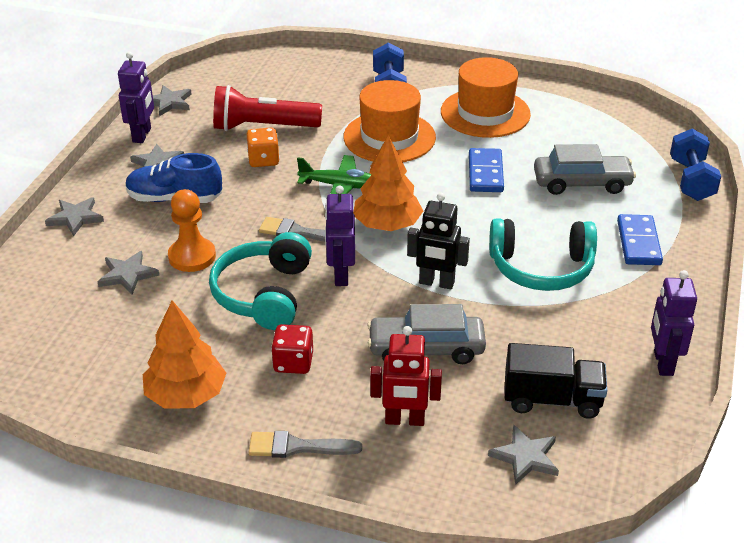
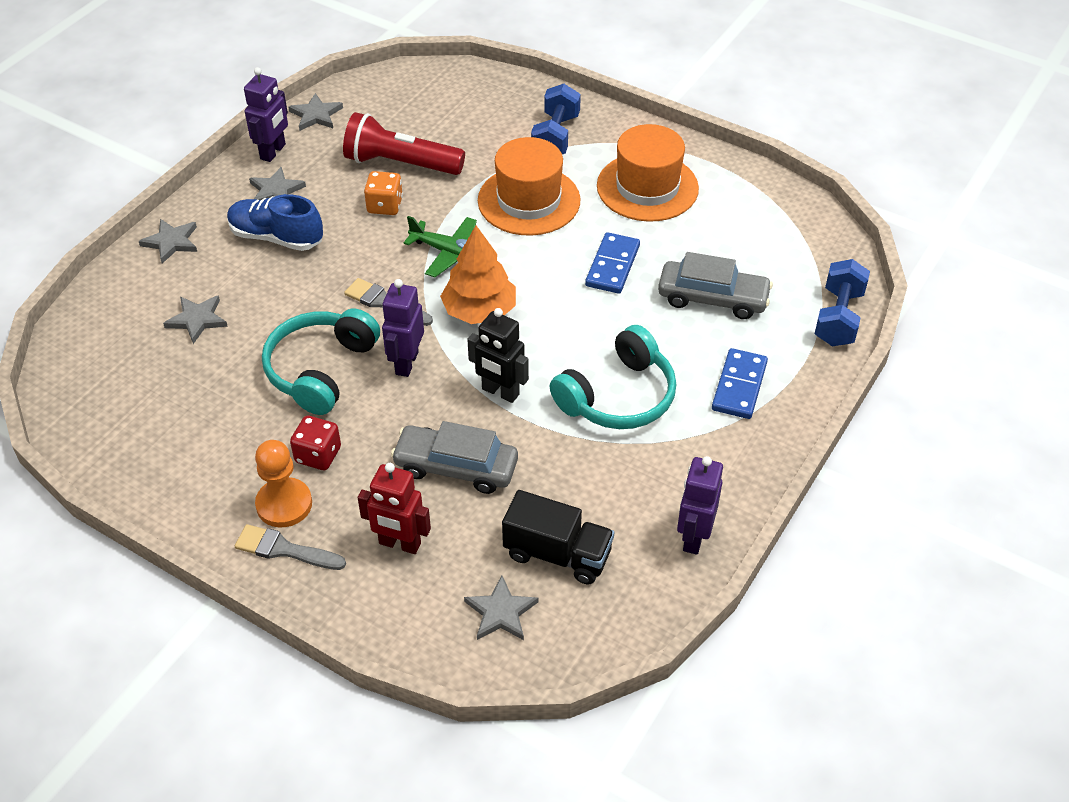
camera: 15 degrees right, 10 degrees up
orange tree [143,300,226,409] -> none
orange pawn [168,189,216,272] -> orange pawn moved to [255,440,312,527]
turquoise headphones [489,218,597,291] -> turquoise headphones turned 60 degrees counterclockwise [550,325,676,429]

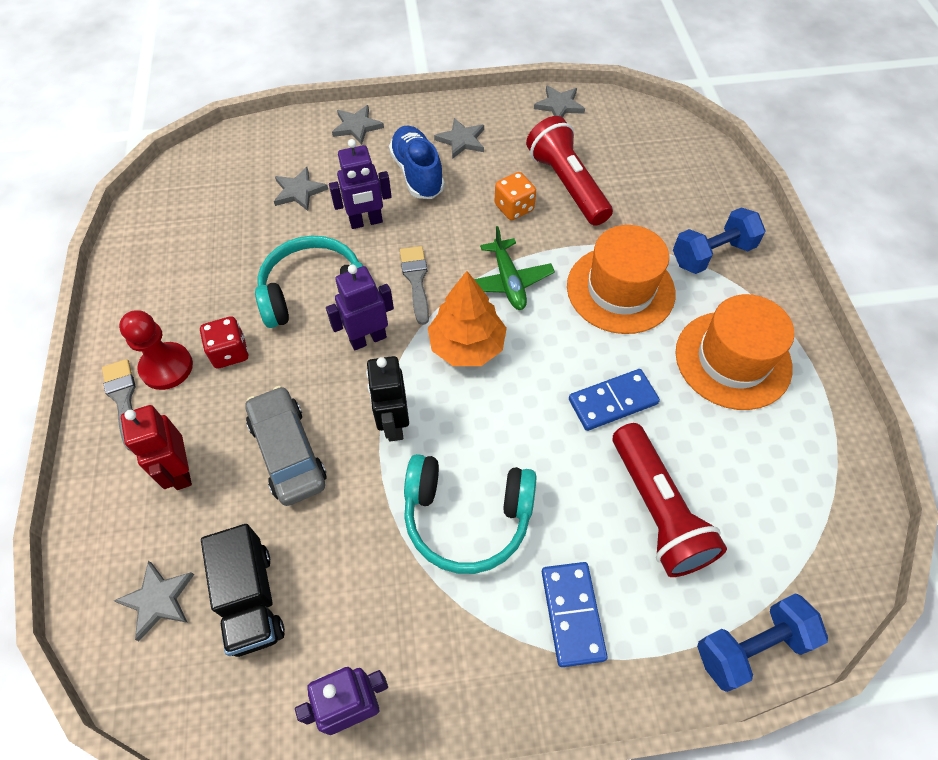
camera: 50 degrees right, 10 degrees up
purple robot [244,67,288,162] -> purple robot moved to [329,139,392,229]
orange pawn [255,440,312,527] -> red pawn [119,310,193,390]
grey car [658,252,773,319] -> red flashlight [613,423,727,577]
blue domino [712,348,768,419] -> blue domino turned 75 degrees counterclockwise [542,562,608,667]

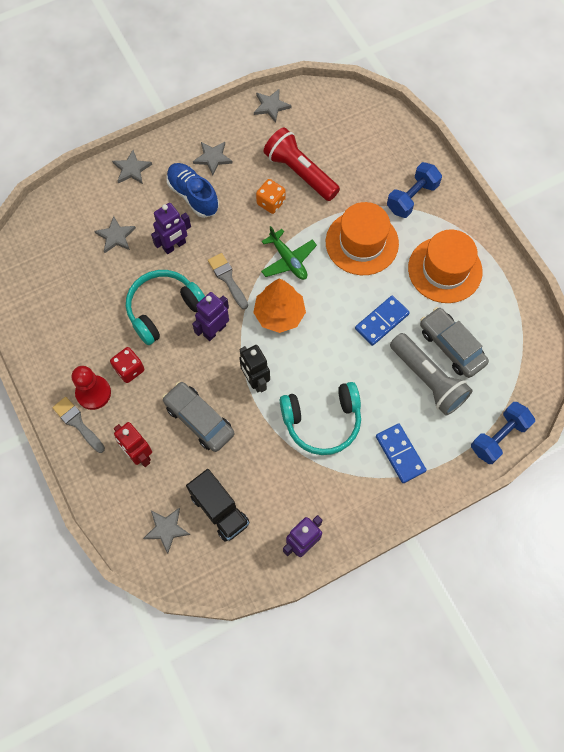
camera: 20 degrees left, 10 degrees up
red flashlight [613,423,727,577] -> grey flashlight [390,333,473,416]
none -> grey car [420,307,489,378]

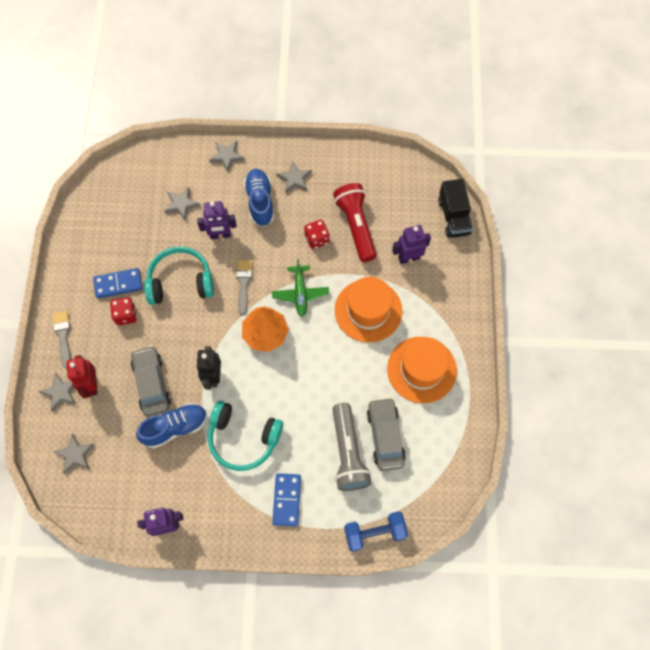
camera: 30 degrees right, 0 degrees up
red pawn [72,366,111,410] -> none
black truck [186,469,250,542] -> black truck moved to [438,179,473,238]
purple robot [192,292,229,341] -> purple robot moved to [392,225,431,264]
grey star [254,89,291,123] -> grey star moved to [39,373,76,412]
orange dice [256,179,285,214] -> red dice [304,220,330,249]
blue domino [355,296,410,346] -> blue domino moved to [93,268,142,299]
blue dumbbell [387,162,442,218] -> none
none -> blue shoe [136,403,207,449]

